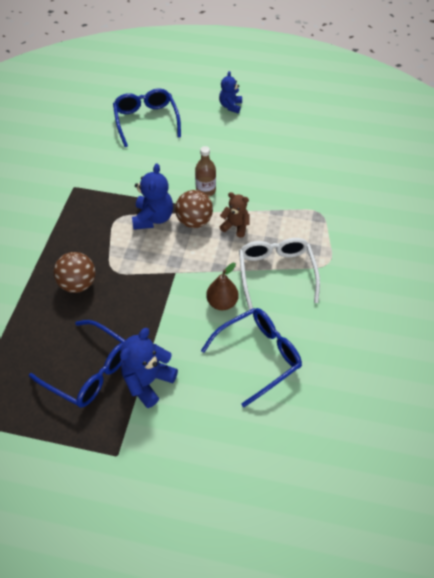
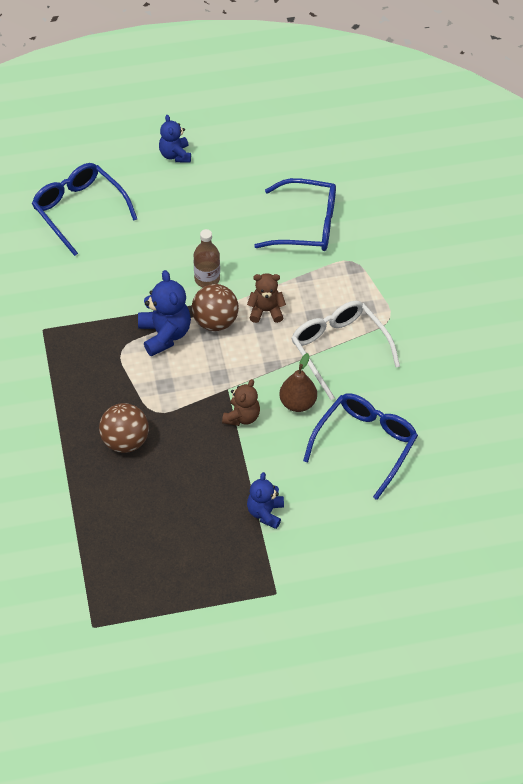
camera: 25 degrees left, 0 degrees up
blue glasses [29,320,125,408] -> blue glasses moved to [254,178,336,251]
blue teddy bear [120,328,178,408] -> blue teddy bear [247,472,284,529], size x0.65
none -> brown teddy bear [222,379,260,426]

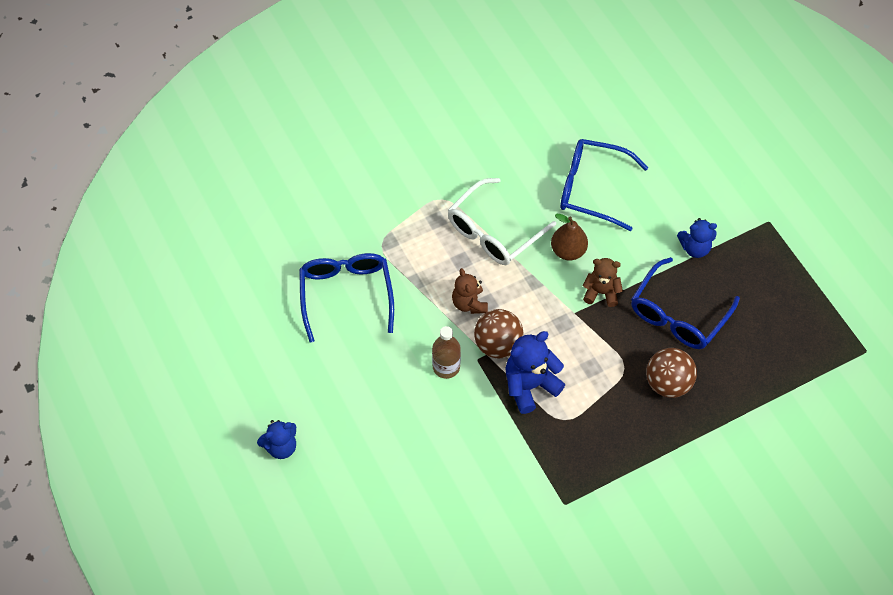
camera: 105 degrees left, 5 degrees up
blue glasses [32,163,137,256] -> blue glasses moved to [631,257,740,349]

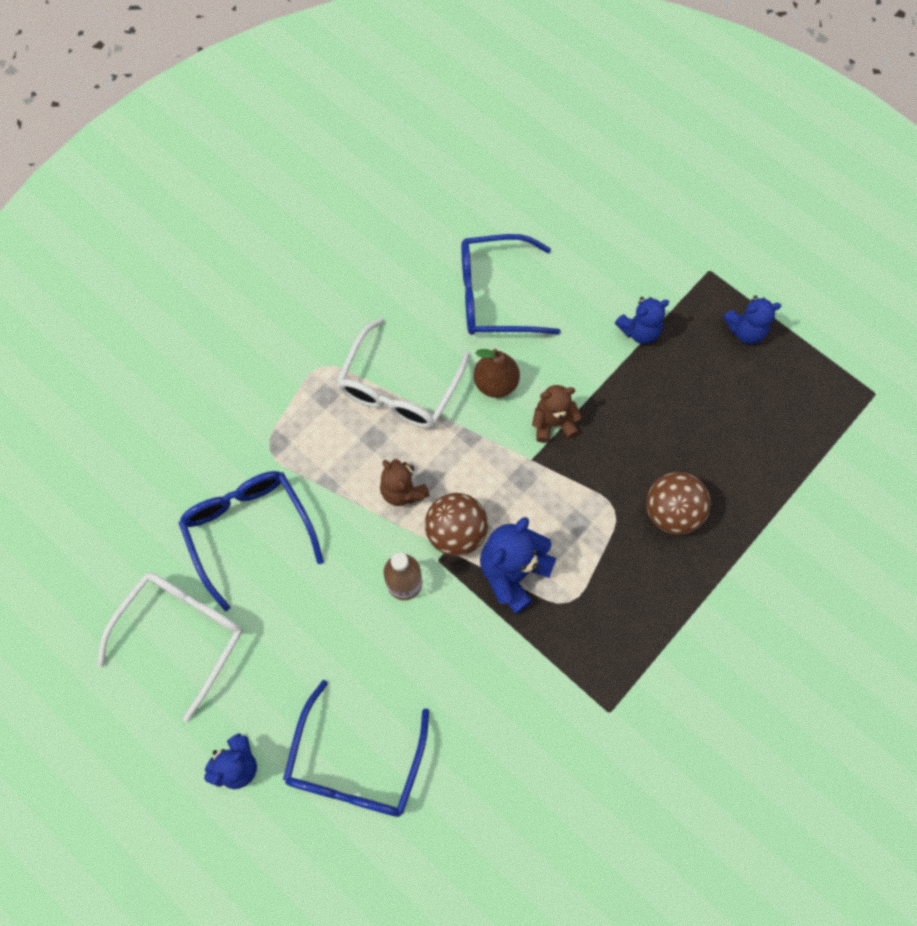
camera: 20 degrees left, 10 degrees up
blue glasses [631,257,740,349] -> blue glasses moved to [283,680,429,817]
none -> white glasses [97,573,243,722]
none -> blue teddy bear [723,296,781,344]

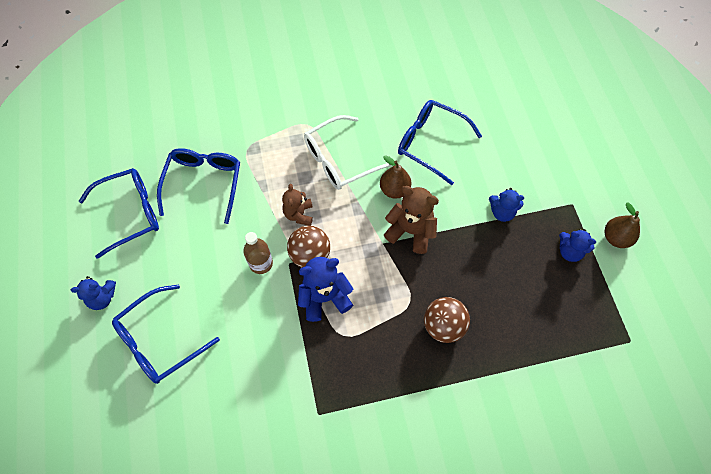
camera: 35 degrees right, 5 degrees down
white glasses [97,573,243,722] -> blue glasses [79,168,159,259]
brown teddy bear [532,385,582,443] -> brown teddy bear [384,186,439,254], size x1.53
none -> brown pear [605,203,640,248]

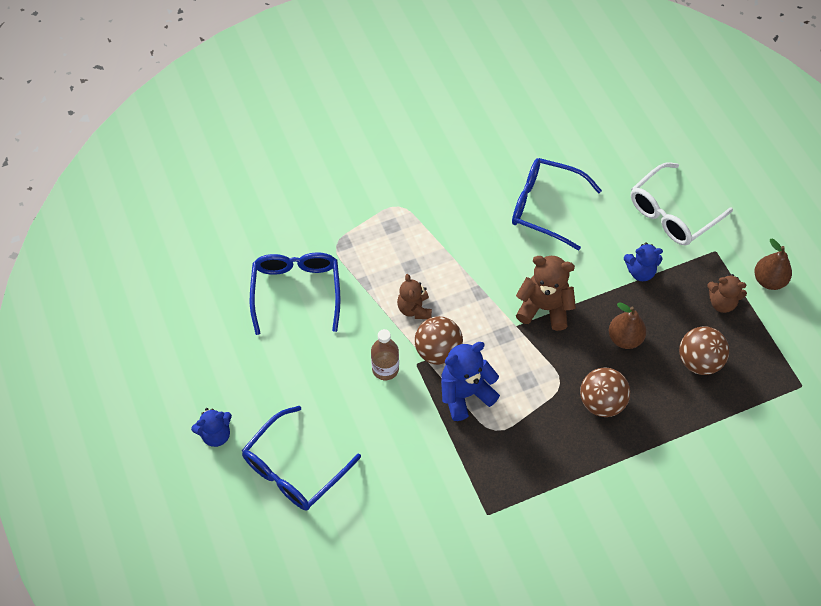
camera: 10 degrees left, 5 degrees down
blue glasses [79,168,159,259] -> none
white glasses [304,115,392,190] -> white glasses moved to [631,162,733,245]
brown pear [380,155,411,199] -> brown pear moved to [609,302,647,349]
blue teddy bear [559,229,596,262] -> brown teddy bear [707,274,747,313]
none -> brown ball [679,326,729,375]

